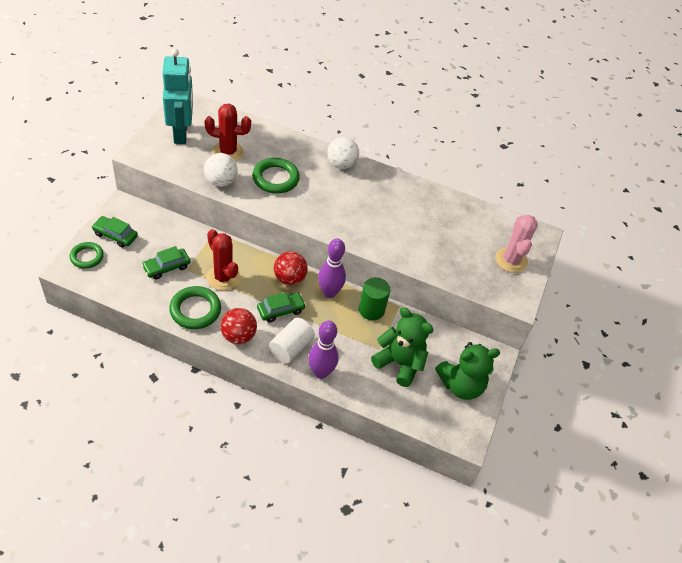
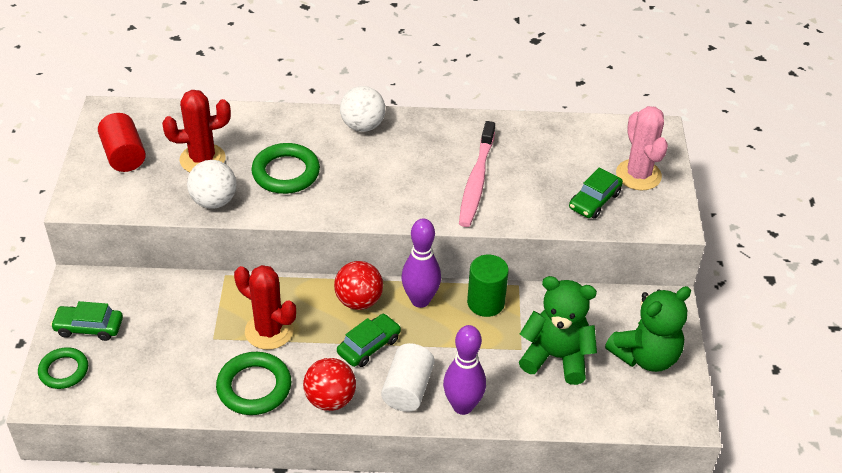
camera: 15 degrees left, 5 degrees down
green car [142,246,190,279] -> green car moved to [569,168,623,219]
turquoise robot [162,48,193,144] -> red cylinder [98,113,146,172]
none -> pink toothbrush [459,121,495,227]

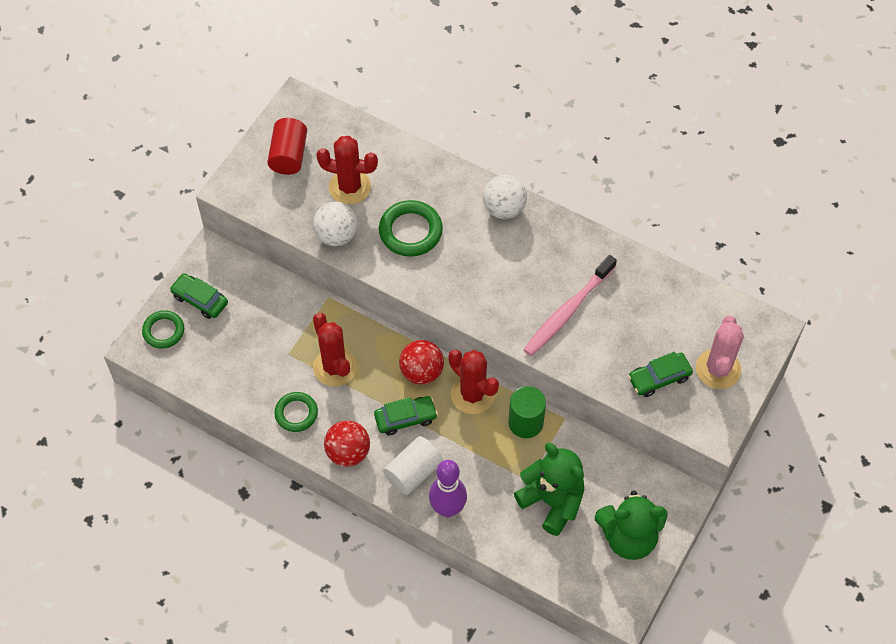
camera: 30 degrees right, 15 degrees up
green ring [216,352,291,415] -> green ring [274,392,318,432], size x0.66
purple bowling pin [401,218,441,308] -> red cactus [448,349,499,414]

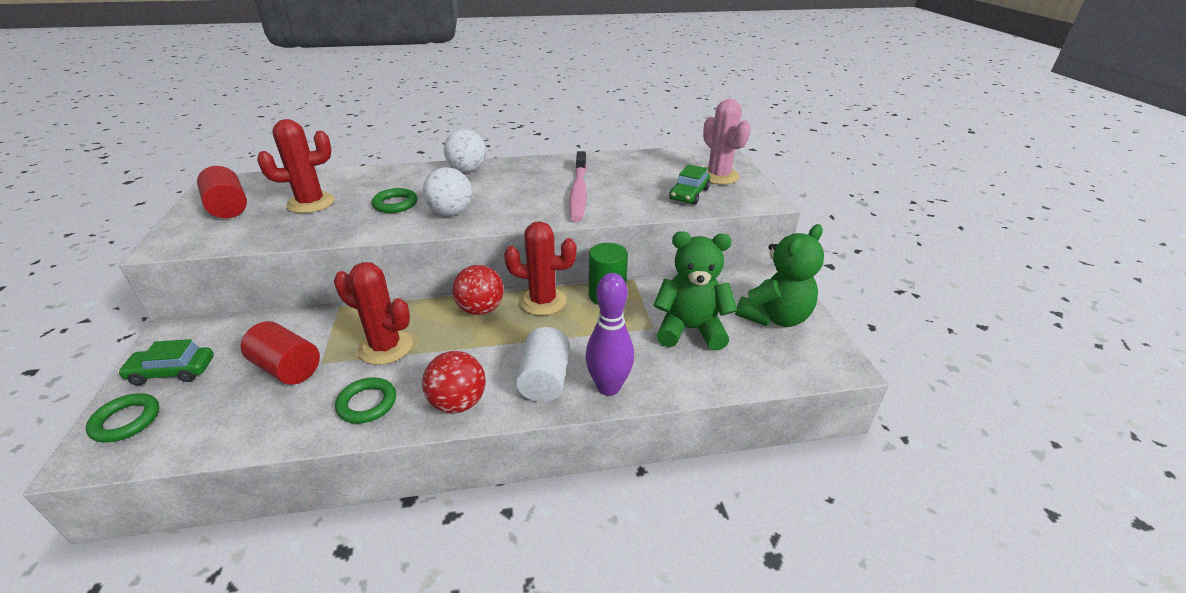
camera: 40 degrees left, 25 degrees down
white ball [313,202,358,246] -> white ball moved to [423,167,472,216]
green car [374,396,438,436] -> none
green ring [379,200,443,257] -> green ring [372,188,417,213], size x0.66
none -> red cylinder [241,321,320,385]

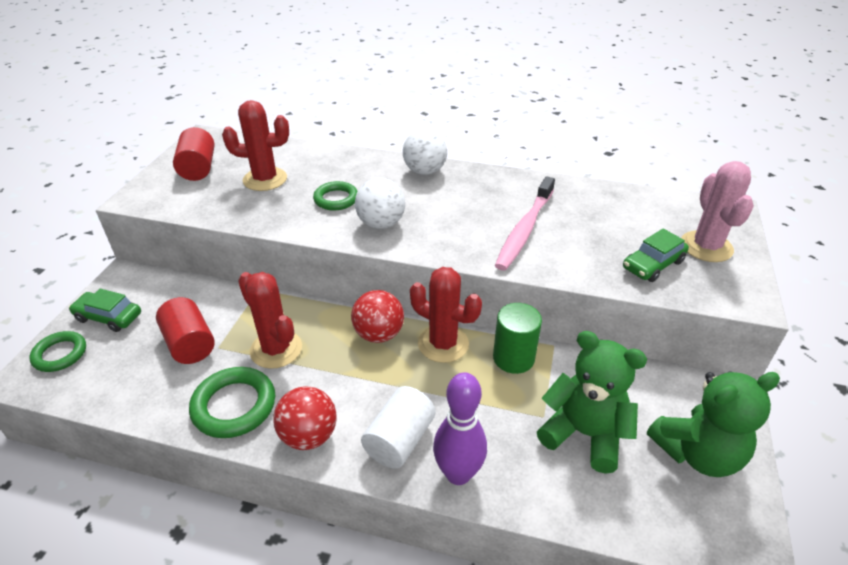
camera: 25 degrees right, 5 degrees up
green ring [335,377,396,424] -> green ring [189,367,275,438], size x1.50

